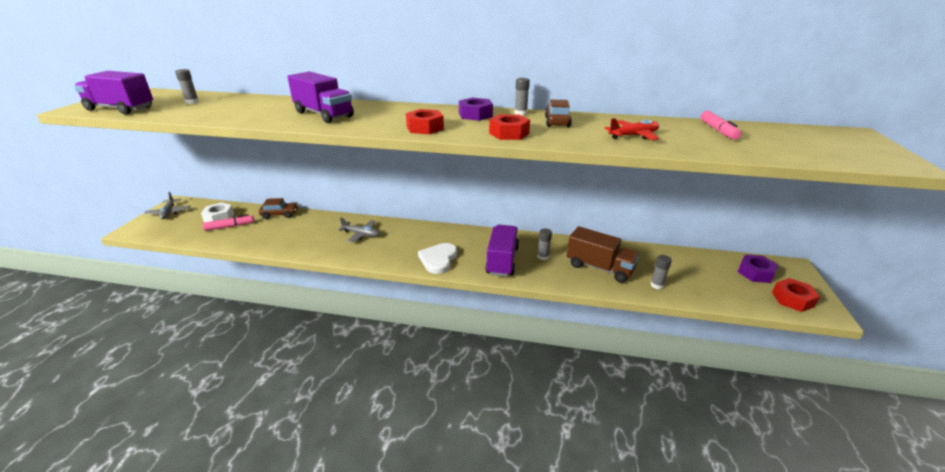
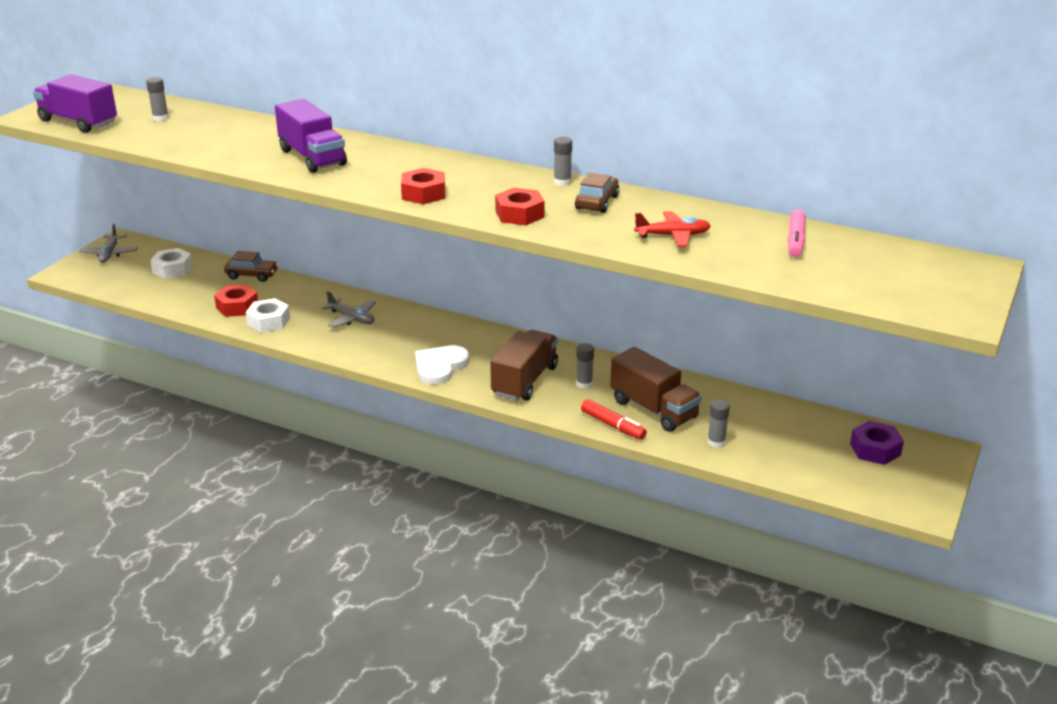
camera: 15 degrees right, 0 degrees up
pink marker [203,214,254,231] -> none
purple nut [459,98,493,121] -> none
purple truck [485,225,519,277] -> brown truck [490,330,558,401]
red nut [772,278,820,312] -> red nut moved to [214,285,258,317]
none -> white nut [246,298,290,333]
none -> red marker [581,399,647,440]

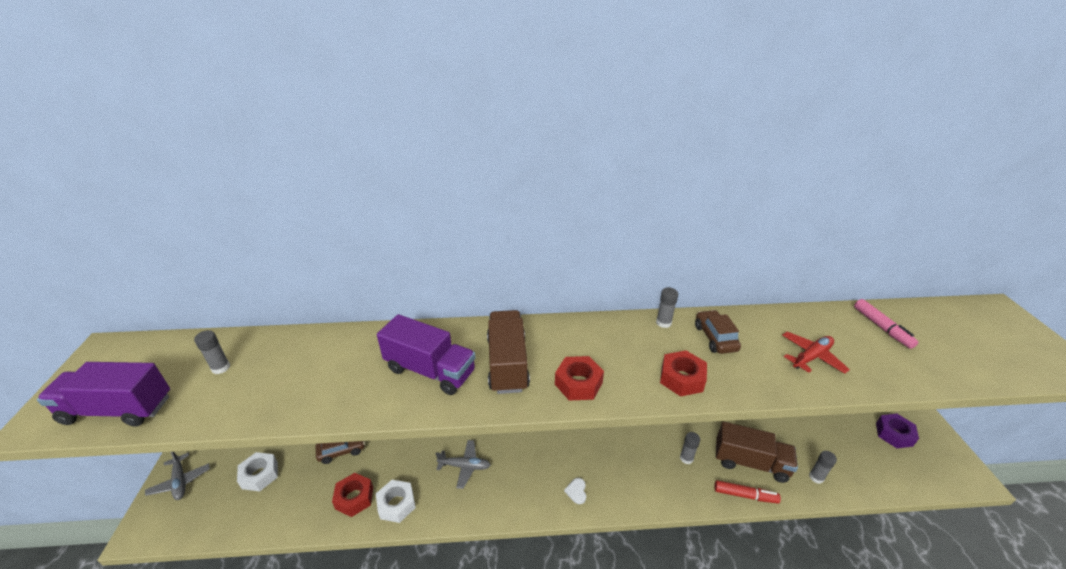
camera: 30 degrees left, 5 degrees up
white heart [415,345,469,385] -> white heart [564,478,586,504], size x0.49
brown truck [490,330,558,401] -> brown truck moved to [487,310,530,394]

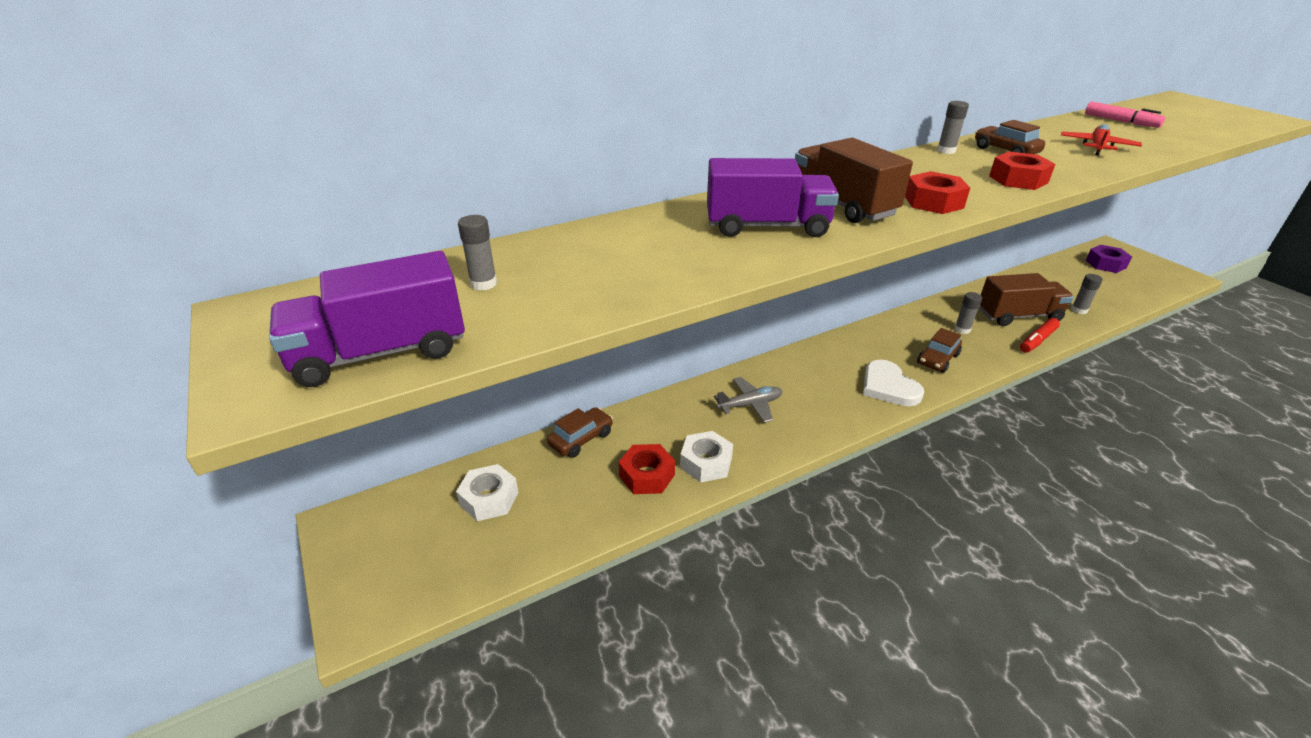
camera: 25 degrees left, 0 degrees up
grey plane [145,452,210,500] -> none
white heart [564,478,586,504] -> white heart [863,360,924,406], size x2.06
red marker [714,480,781,504] -> red marker turned 150 degrees clockwise [1020,318,1060,353]
none -> brown car [917,328,962,373]

